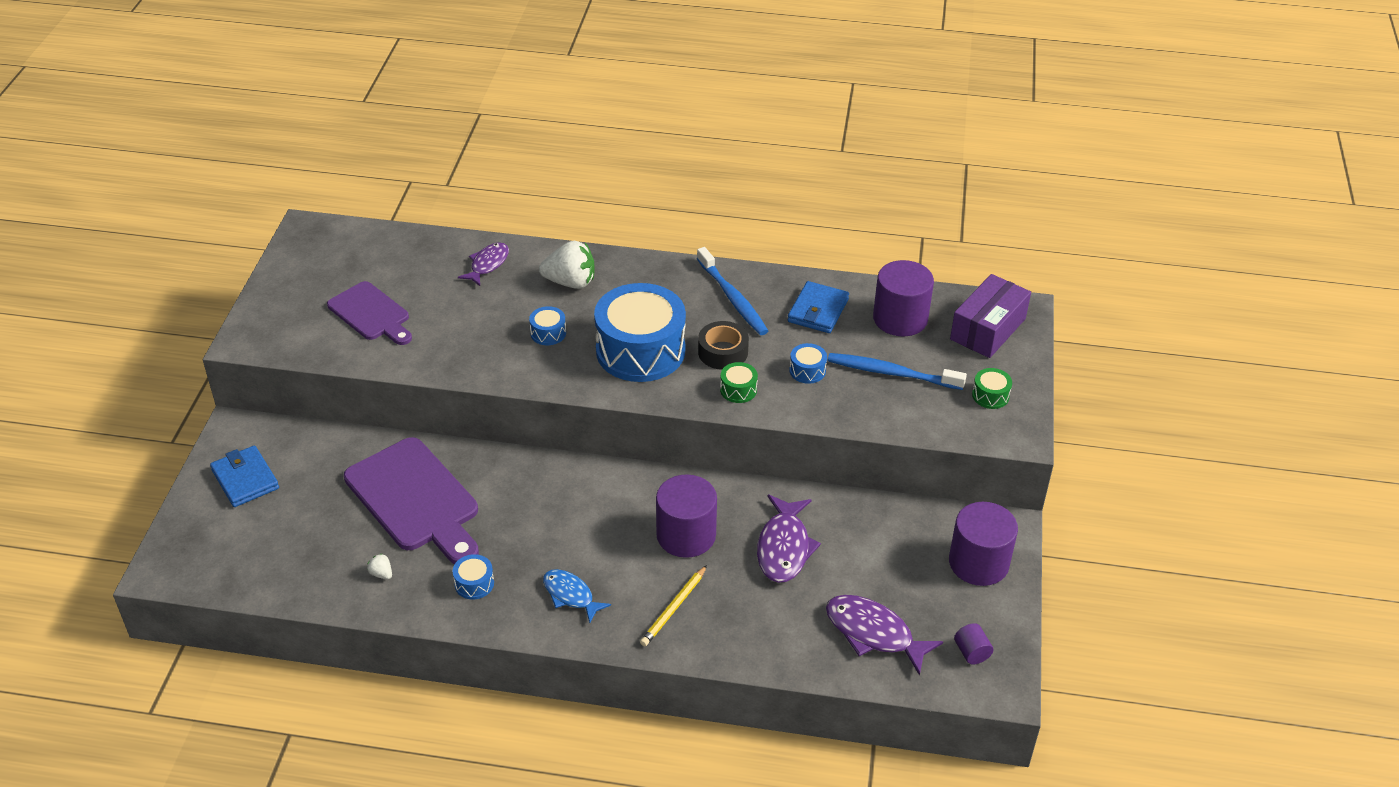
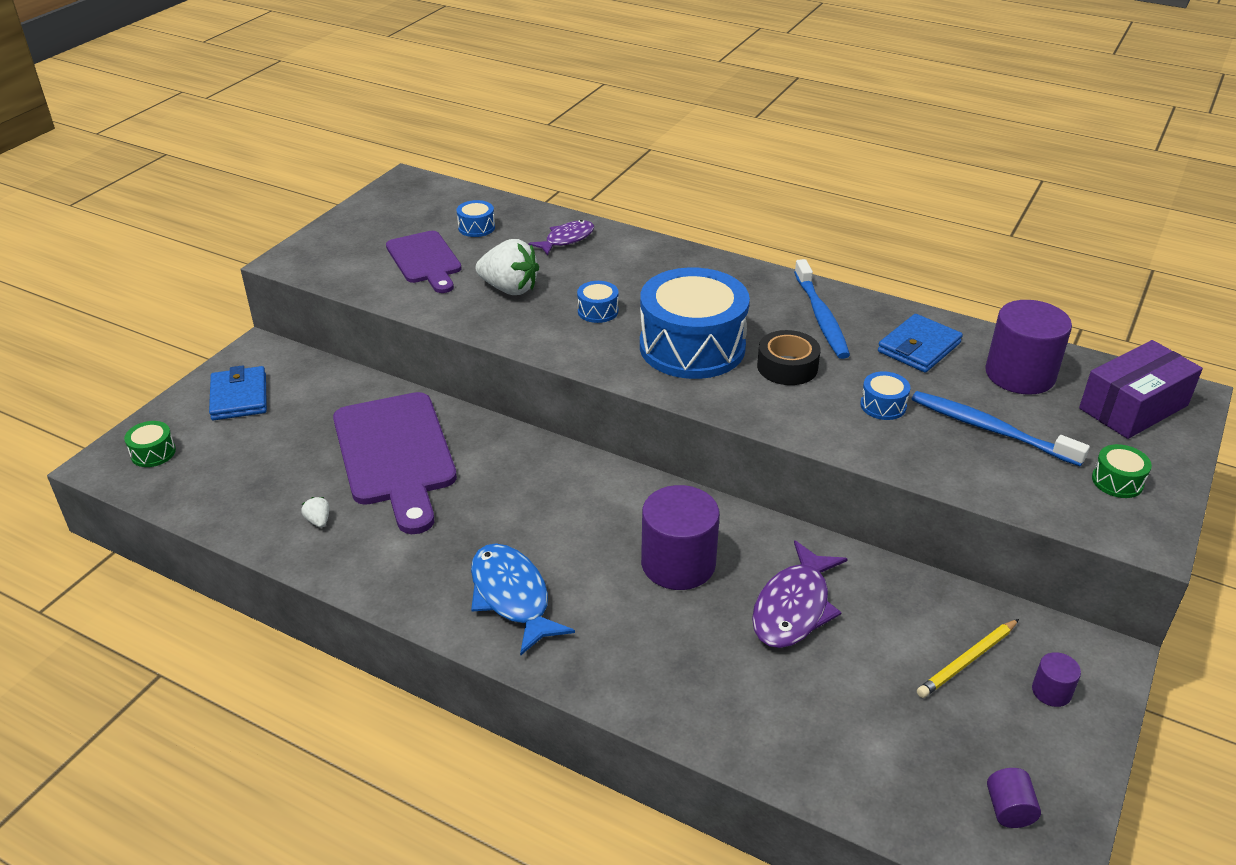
camera: 20 degrees right, 5 degrees down
blue drum [453,554,494,599] -> blue drum moved to [457,200,495,237]
white strawberry [539,241,595,289] -> white strawberry moved to [475,239,539,295]
blue fish [543,569,611,623] -> blue fish [471,543,575,656], size x1.54
yellow pencil [640,565,707,646] -> yellow pencil moved to [917,619,1019,698]
green drum [720,362,758,403] -> green drum moved to [124,421,176,467]
purple fish [826,595,943,676] -> none
purple cylinder [949,502,1018,586] -> purple cylinder [1032,652,1081,707], size x0.46

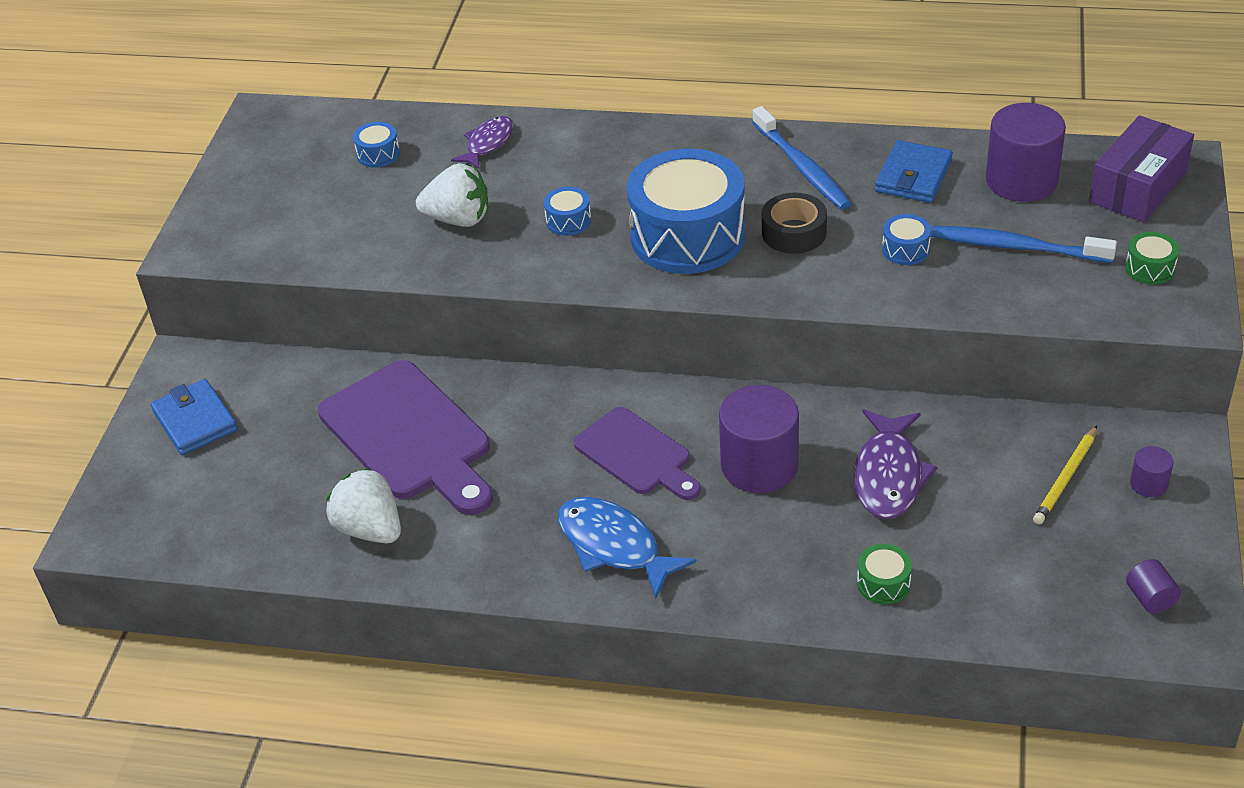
camera: 15 degrees left, 5 degrees up
green drum [124,421,176,467] -> green drum moved to [857,544,912,604]
white strawberry [301,497,330,528] -> white strawberry [326,467,401,543], size x2.30
purple cutting board [386,231,462,293] -> purple cutting board moved to [574,407,701,500]

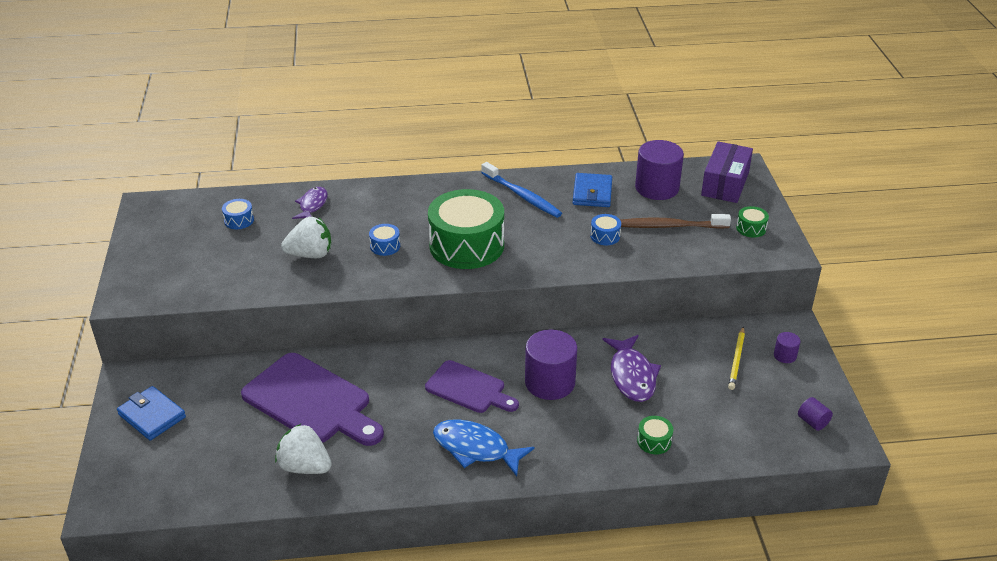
camera: 20 degrees left, 5 degrees down
blue drum [627,149,745,274] -> green drum [428,189,504,269]
black tape [762,192,827,254] -> none
blue toothbrush [931,226,1117,263] -> brown toothbrush [620,214,731,229]

